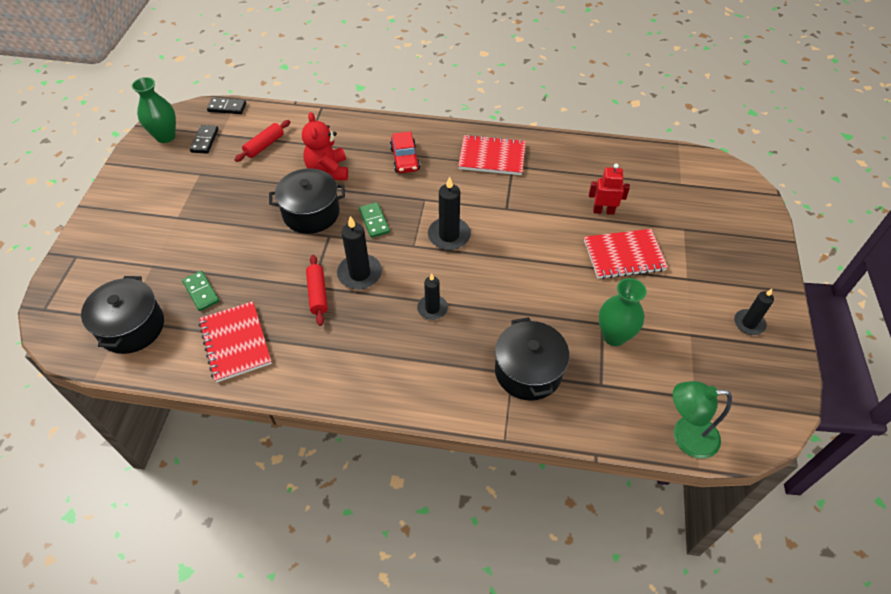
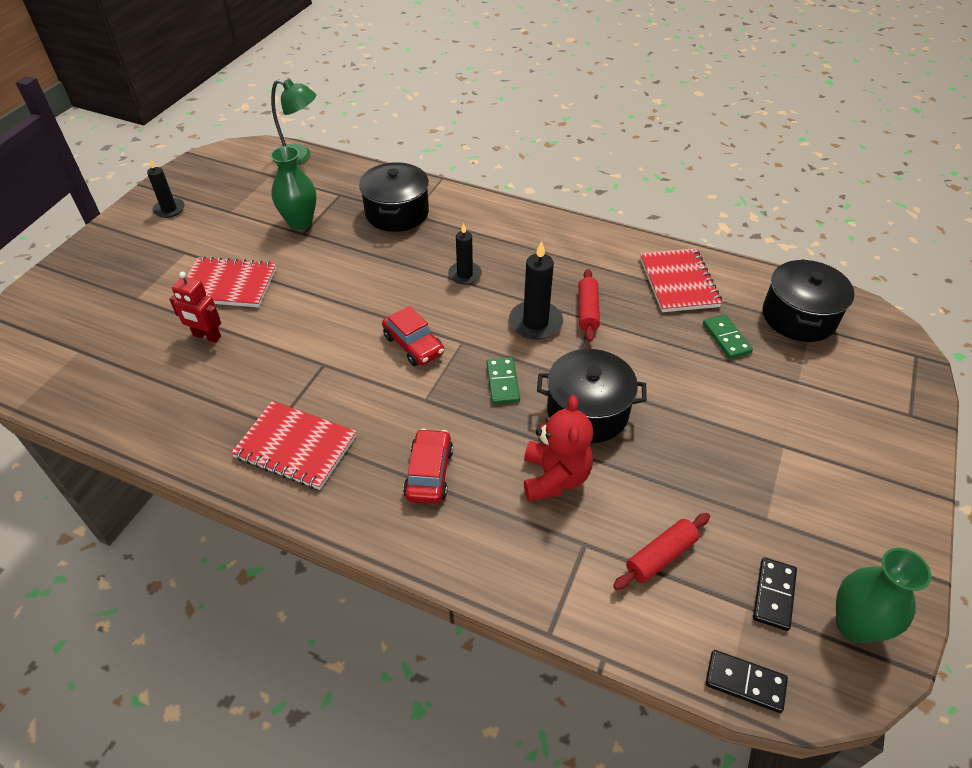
camera: 165 degrees left, 5 degrees down
black candle [428,176,471,250] -> red car [382,306,444,366]

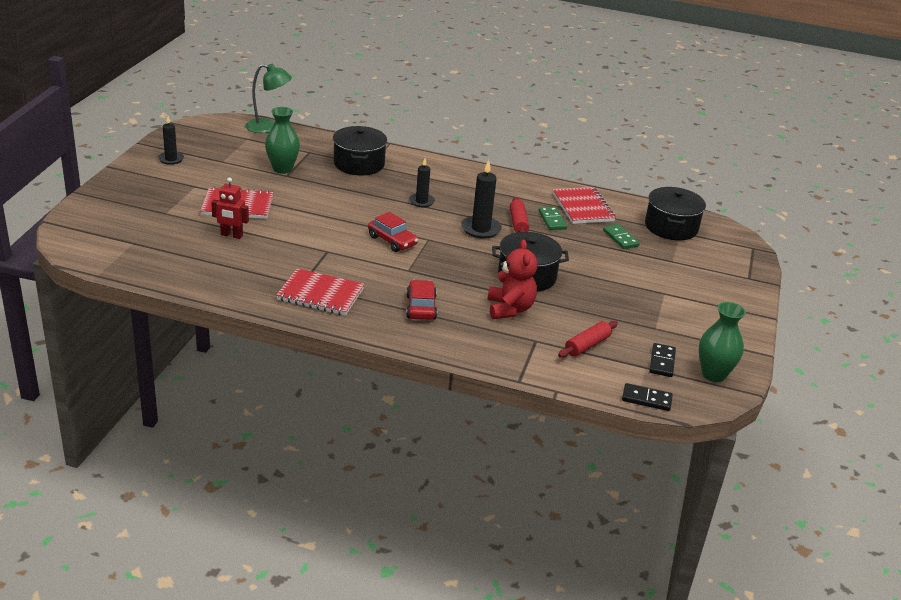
camera: 10 degrees left, 15 degrees down
green domino [486,357,520,404] -> green domino moved to [539,207,567,230]

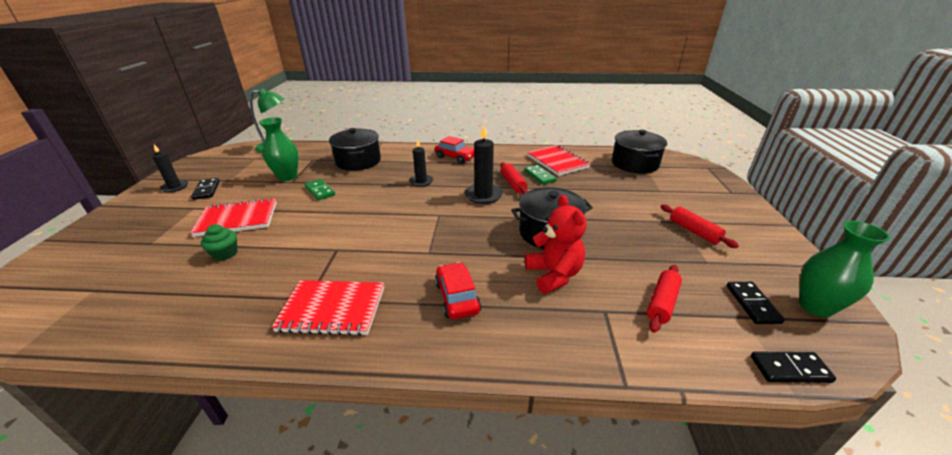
camera: 10 degrees left, 0 degrees up
red robot [211,178,249,239] -> green cupcake [201,224,237,261]
red car [368,212,418,252] -> red car moved to [435,136,474,164]
green domino [603,224,640,249] -> green domino moved to [304,179,335,200]
none -> black domino [191,178,220,200]
none -> red rolling pin [661,204,739,248]

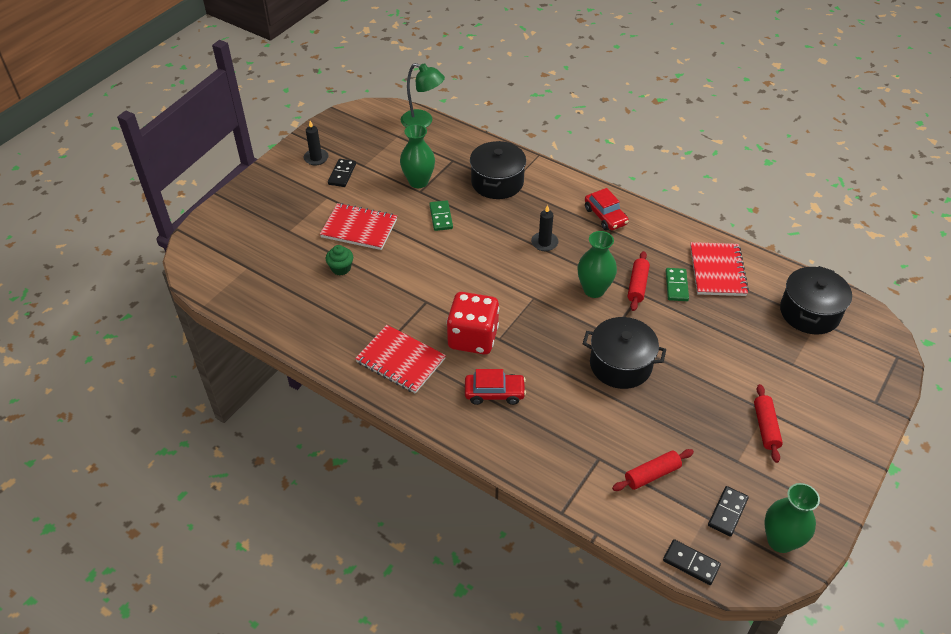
camera: 30 degrees right, 15 degrees up
red car [435,262,481,319] -> red car turned 75 degrees clockwise [465,369,526,405]
black candle [464,126,503,204] -> green vase [577,231,617,298]
red teddy bear [525,195,586,294] -> none
none -> red dice [446,292,499,355]

